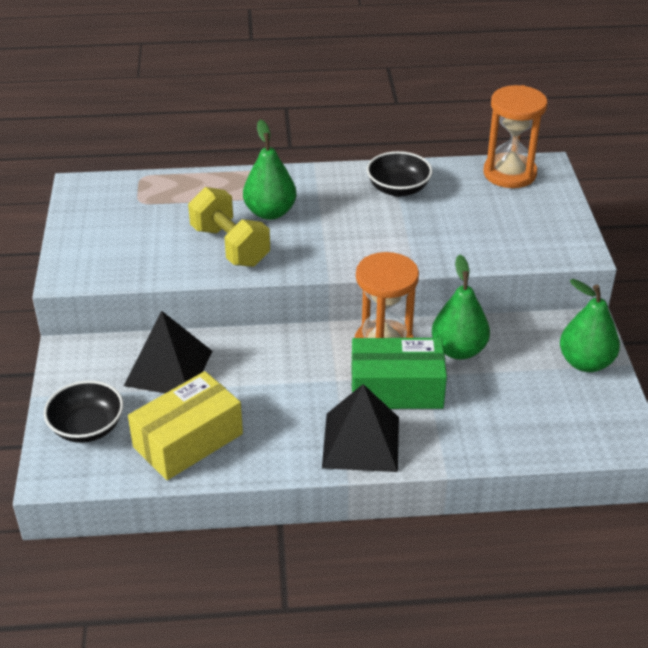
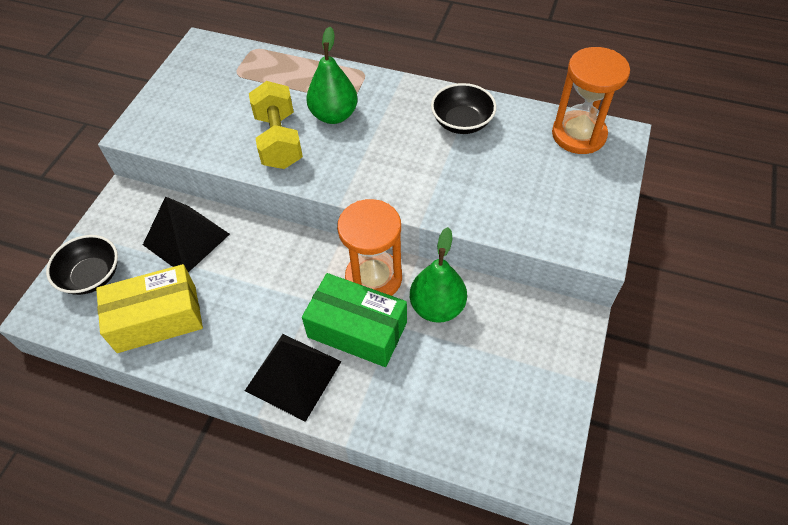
camera: 25 degrees right, 15 degrees up
green pear [560,279,620,372] -> none

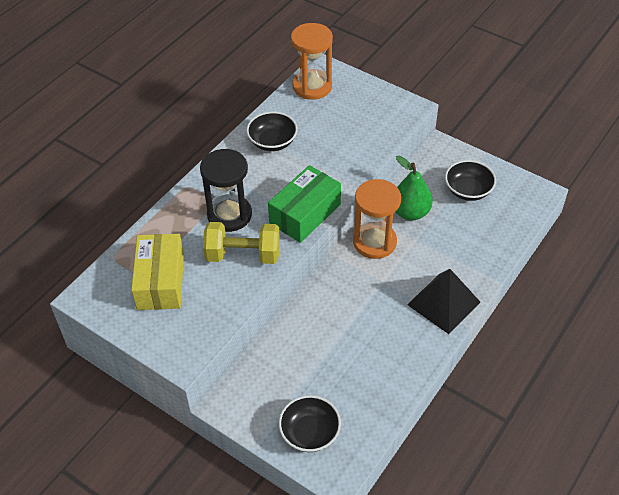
camera: 75 degrees left, 5 degrees down
yellow box [96,264,203,353] -> yellow box moved to [131,234,184,310]
black pyramid [143,196,230,272] -> none
green box [302,273,407,367] -> green box moved to [268,165,341,243]
green pear [307,27,358,124] -> black hourglass [200,149,252,232]
none -> black bowl [445,160,496,201]

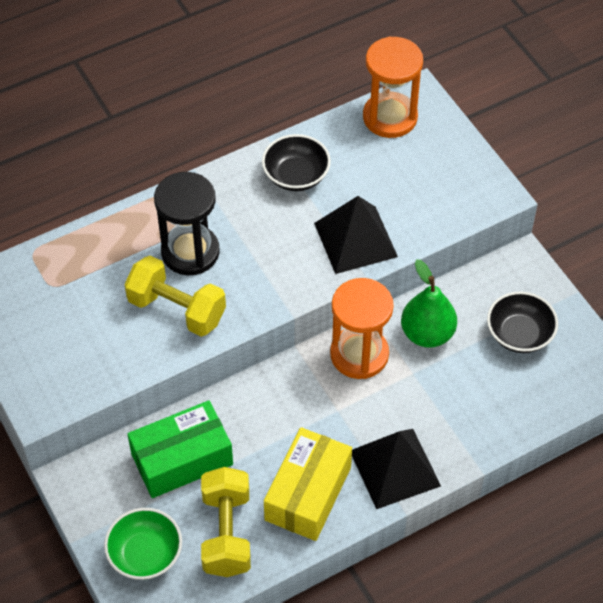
camera: 25 degrees right, 5 degrees up
yellow box [131,234,184,310] -> yellow box moved to [264,427,352,541]
green box [268,165,341,243] -> green box moved to [127,400,233,498]
black bowl [279,395,341,452] -> green bowl [104,508,182,580]
none -> yellow dumbbell [201,467,251,577]
none -> black pyramid [314,196,398,274]

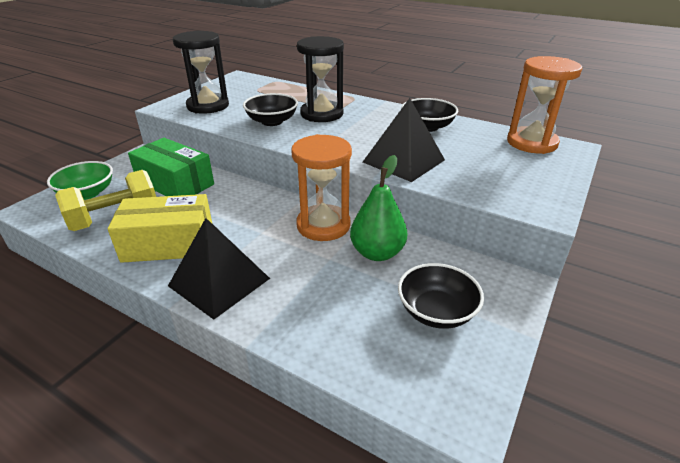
camera: 60 degrees right, 20 degrees down
yellow dumbbell [124,256,226,337] -> black bowl [243,93,298,126]
none -> black hourglass [173,31,229,114]

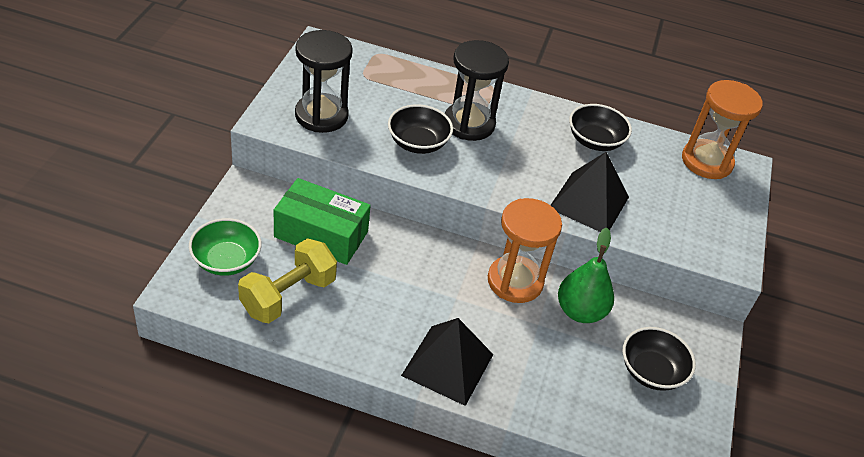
camera: 20 degrees left, 10 degrees up
yellow box [108,194,212,263] -> none

